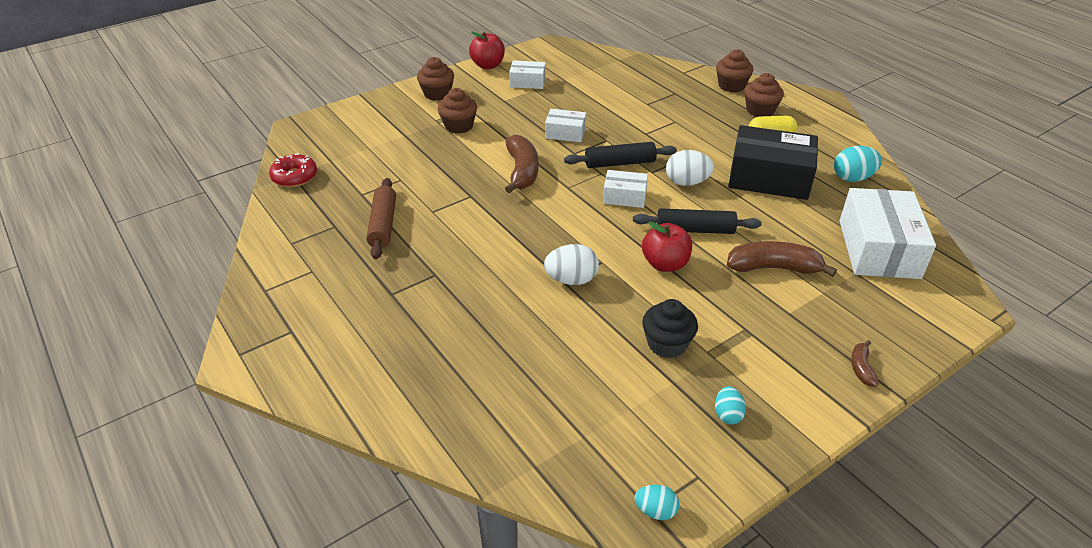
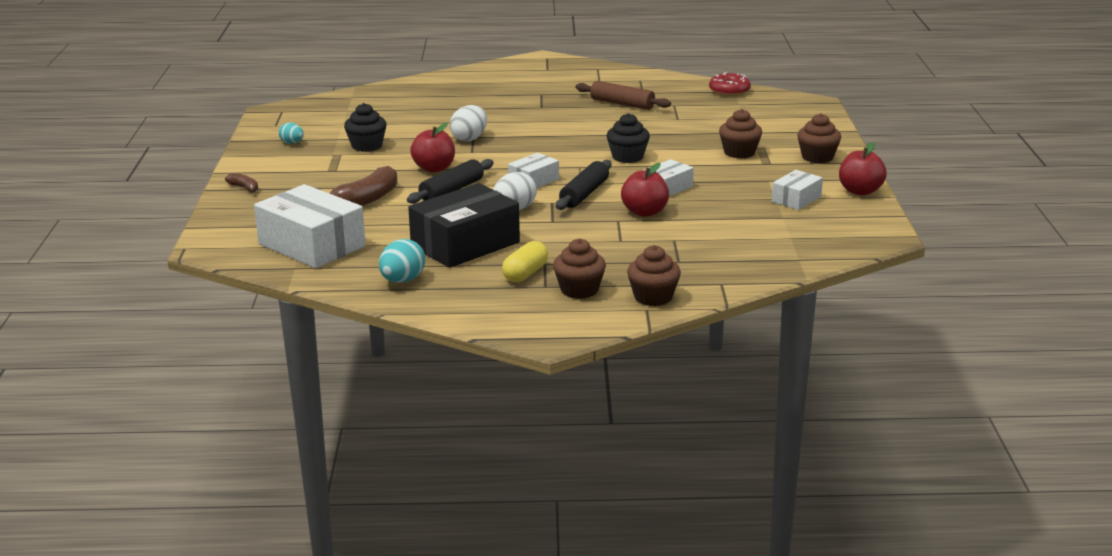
camera: 125 degrees right, 15 degrees down
brown banana [505,135,539,193] -> black cupcake [607,113,650,163]
turquoise egg [635,485,680,520] -> none
none -> red apple [621,163,669,217]

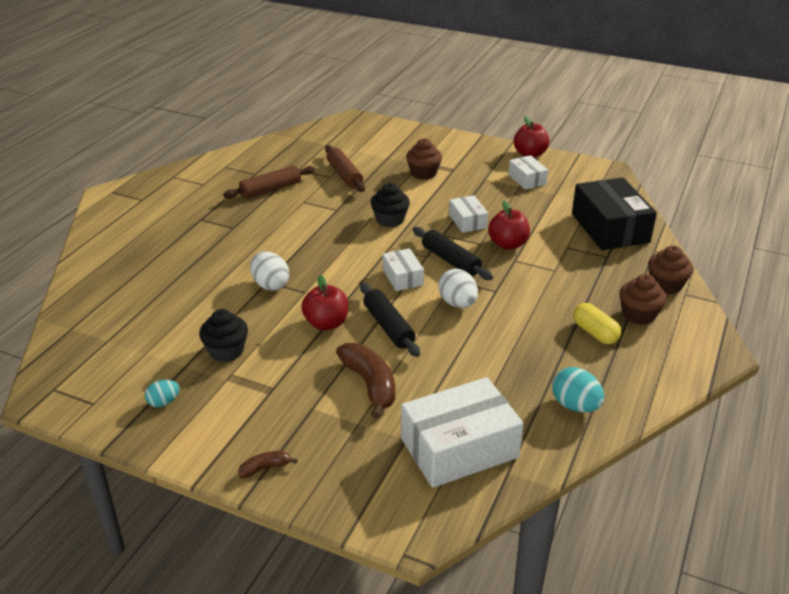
camera: 65 degrees left, 10 degrees up
black box [408,183,520,268] -> black box moved to [572,177,657,250]
red donut [709,72,751,96] -> none
brown cupcake [797,113,841,163] -> none
none -> brown rolling pin [325,145,365,192]

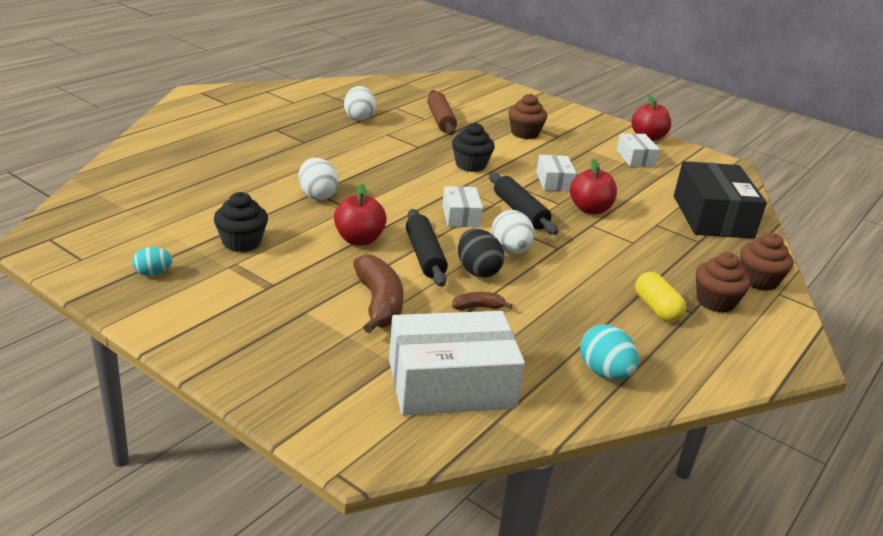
camera: 10 degrees right, 5 degrees down
brown rolling pin [223,165,315,199] -> white egg [344,86,376,121]
brown banana [238,451,298,478] -> brown banana moved to [452,292,512,310]
none -> black egg [458,229,504,278]

